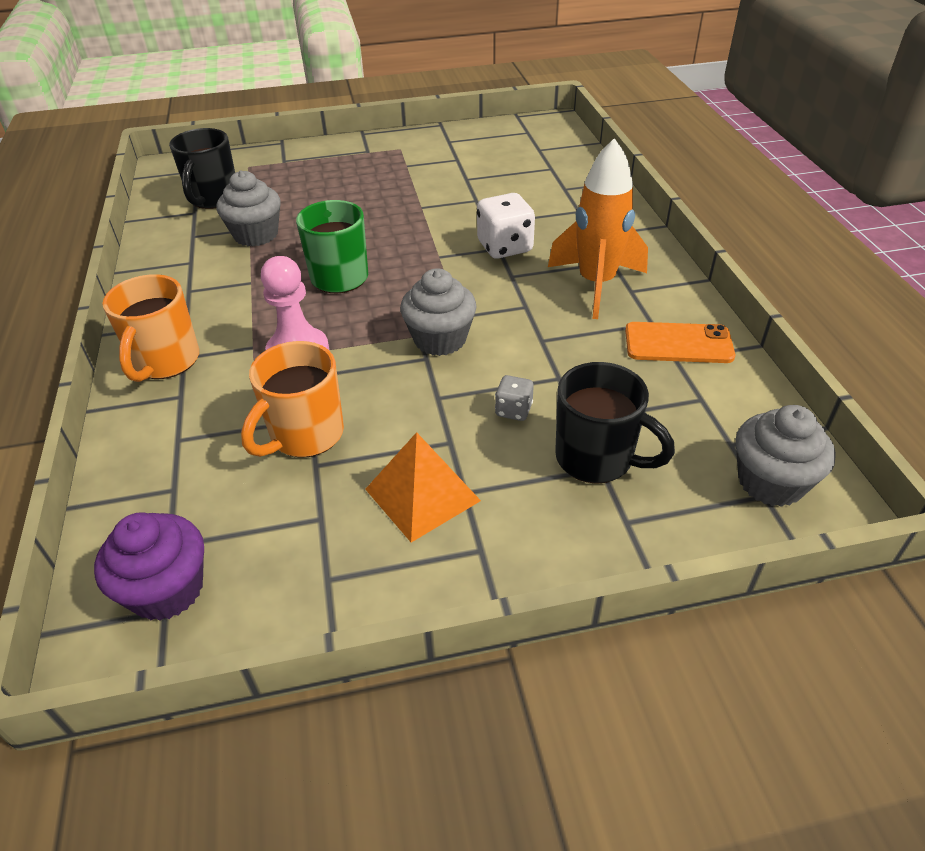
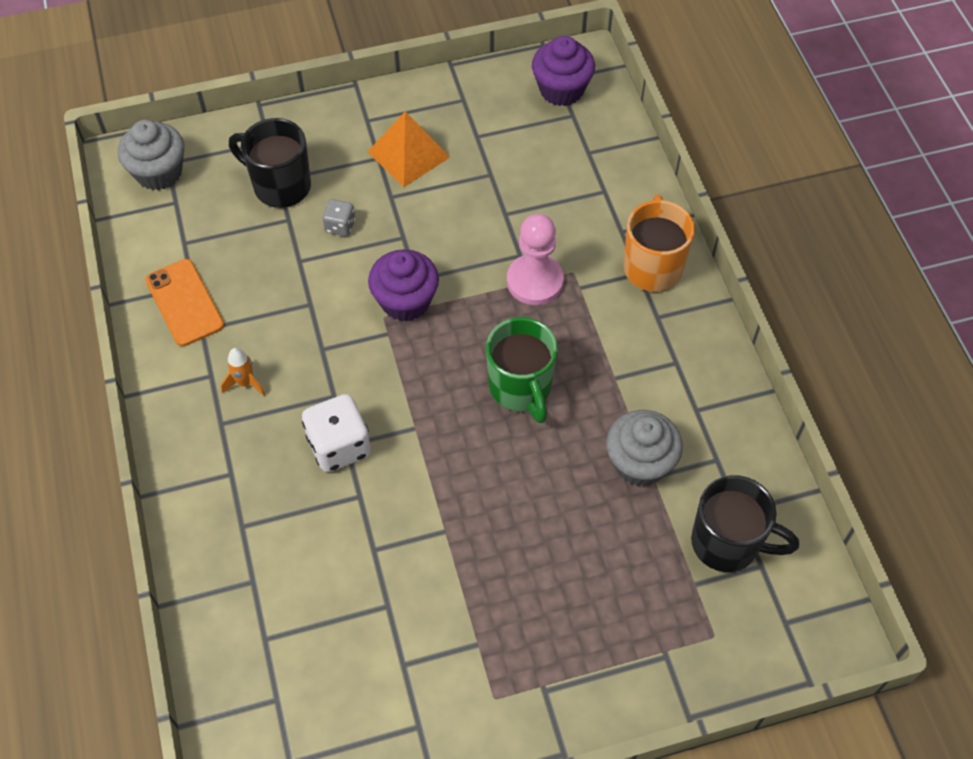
camera: 175 degrees right, 15 degrees up
black mug [169,128,235,209] -> black mug turned 105 degrees clockwise [691,475,799,572]
orange mug [241,341,344,458] -> none
grey cupcake [400,268,476,356] -> purple cupcake [368,249,439,322]
orange rocket [548,138,648,319] -> orange rocket [221,348,266,396], size x0.42
orange phone [625,322,735,363] -> orange phone turned 60 degrees clockwise [145,259,224,346]

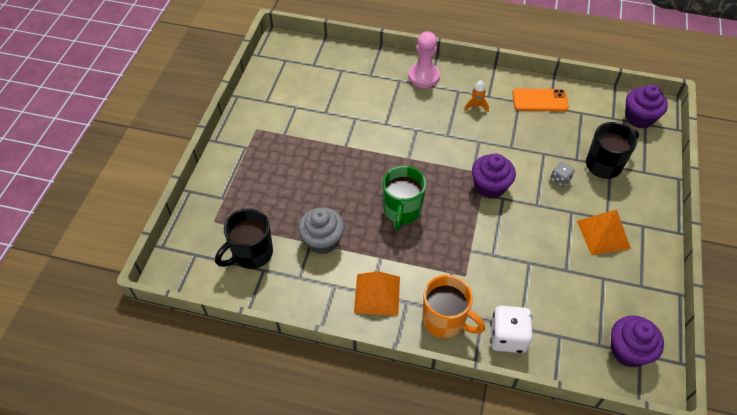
camera: 120 degrees right, 5 degrees down
grey cupcake [118,120,184,190] -> purple cupcake [625,85,668,129]
white dice [302,394,371,472] -> white dice moved to [490,306,533,353]
green mug [486,317,558,423] -> green mug turned 90 degrees counterclockwise [383,166,426,231]
pink pawn [507,214,564,305] -> pink pawn moved to [409,31,440,88]
none -> orange pyramid [354,271,400,316]

